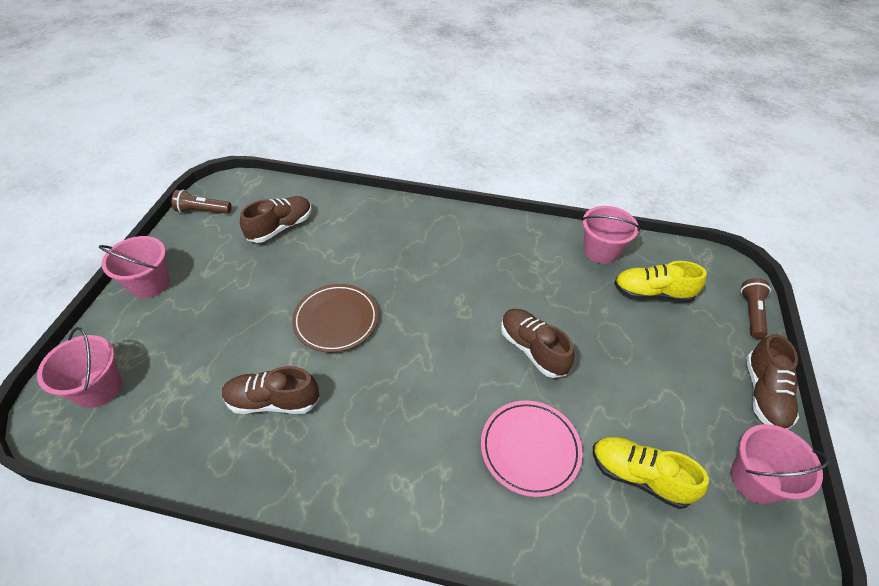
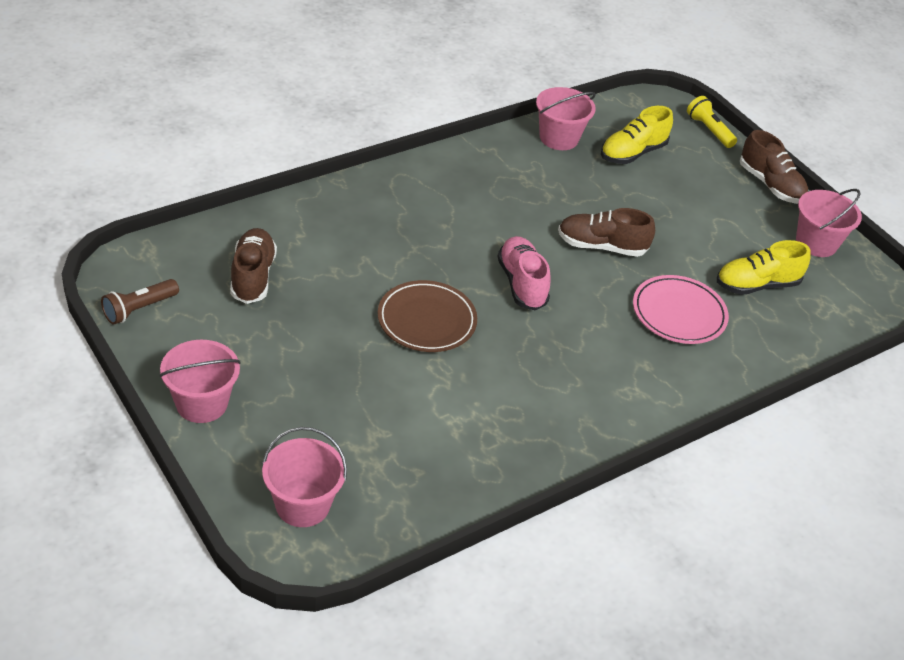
camera: 50 degrees left, 5 degrees down
brown shoe [222,366,320,414] -> none
brown flashlight [741,278,771,339] -> yellow flashlight [687,96,737,148]
none -> pink shoe [497,236,551,311]

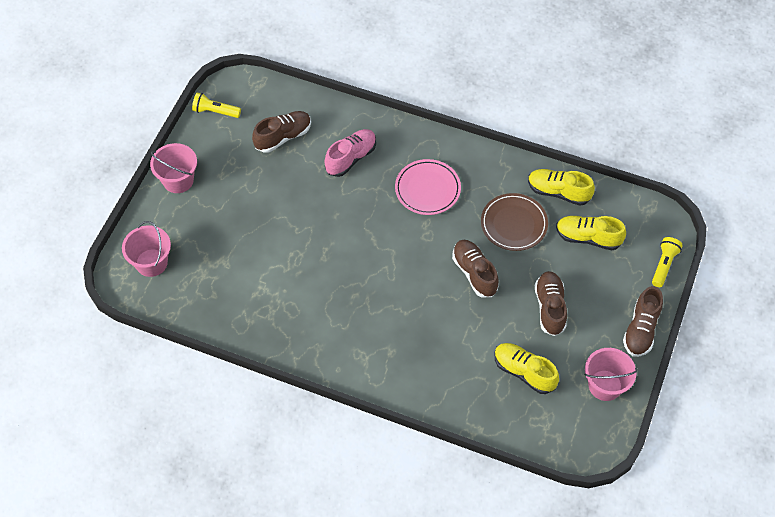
camera: 60 degrees right, 15 degrees up
brown flashlight [101,279,179,325] -> yellow flashlight [192,93,241,118]
brown plate [378,280,477,352] -> brown plate moved to [481,193,548,251]
pink shoe [497,236,551,311] -> pink shoe moved to [325,129,376,177]
pink bucket [536,87,596,150] -> yellow shoe [528,169,595,206]
pink plate [633,275,729,344] -> pink plate moved to [395,159,461,215]
none -> brown shoe [535,271,567,336]

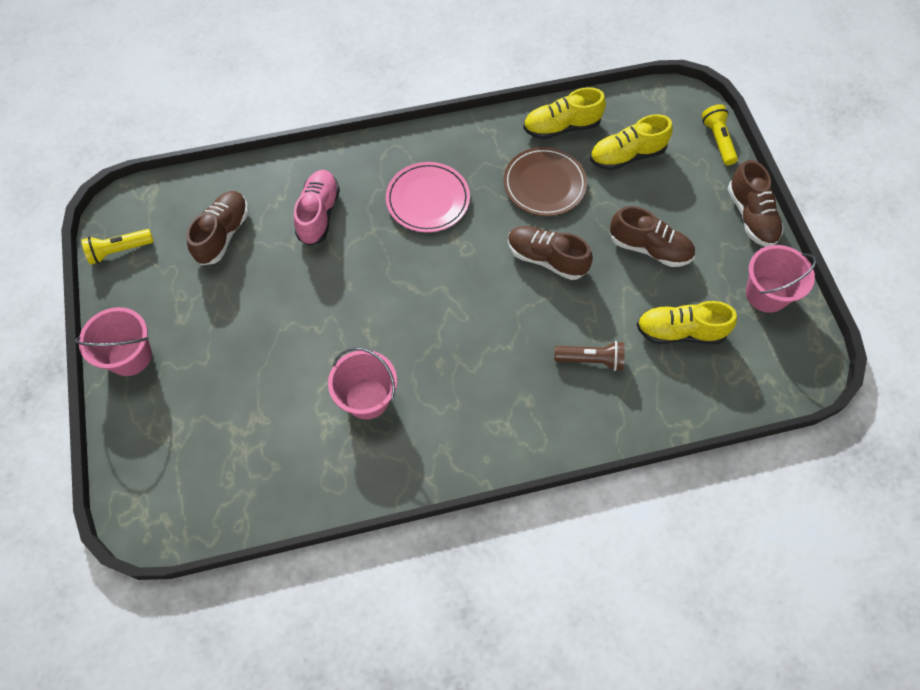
camera: 35 degrees left, 5 degrees up
pink bucket [122,221,171,277] -> pink bucket moved to [328,347,397,419]
brown shoe [535,271,567,336] -> brown shoe turned 150 degrees clockwise [610,206,695,267]
none -> brown flashlight [554,341,625,371]

